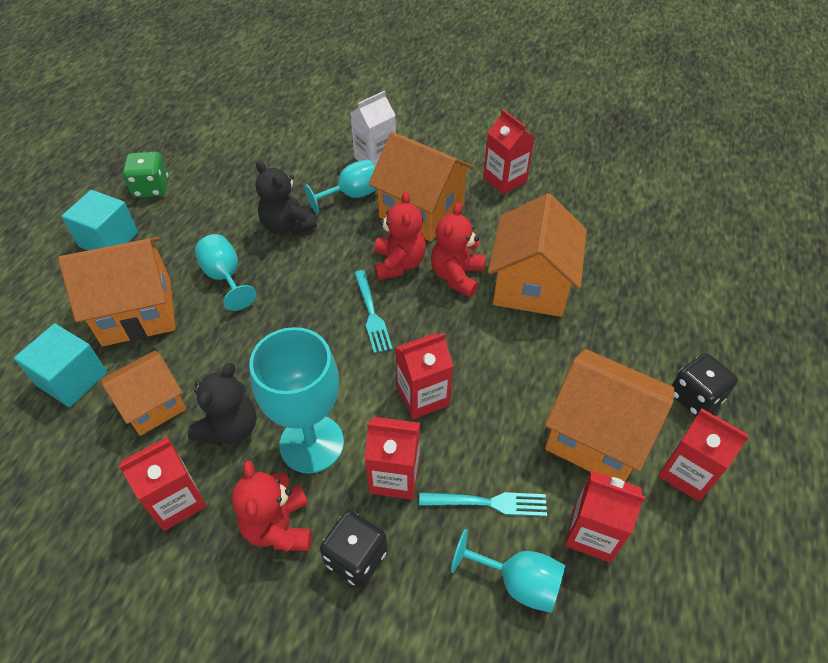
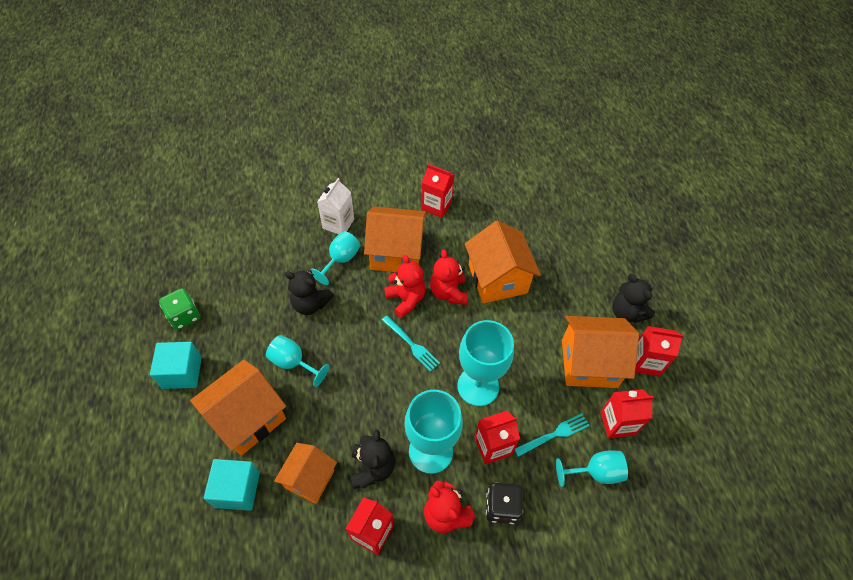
camera: 30 degrees left, 5 degrees up
red carton [395,333,453,419] -> turquoise goblet [457,320,514,406]
black dice [671,353,738,417] -> black teddy bear [612,274,655,323]

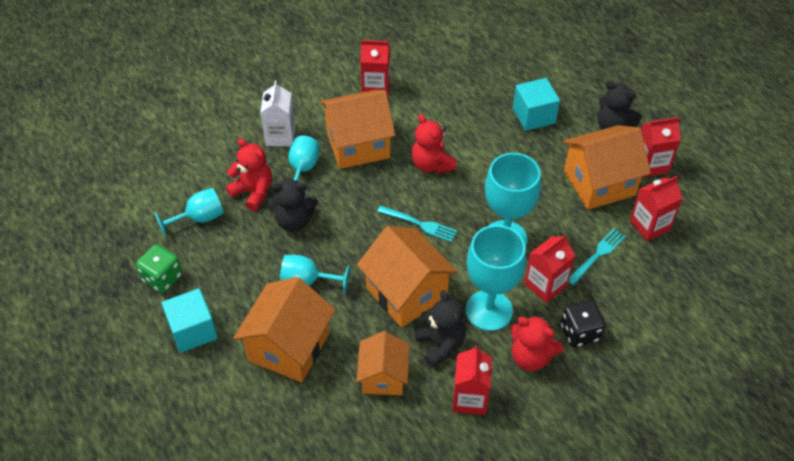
camera: 20 degrees left, 5 degrees down
turquoise cube [204,459,260,511] -> turquoise cube moved to [513,78,560,131]
red teddy bear [384,255,426,318] -> red teddy bear moved to [226,138,272,211]
orange house [465,221,541,303] -> orange house moved to [357,226,458,327]
turquoise goblet [556,450,628,487] -> turquoise goblet moved to [154,188,224,237]

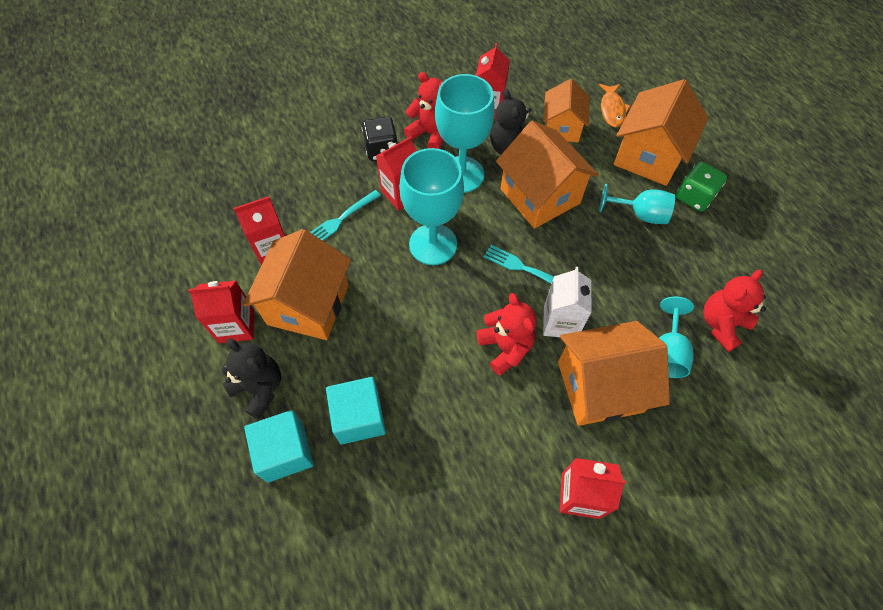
camera: 175 degrees left, 10 degrees up
green dice [136,244,182,293] -> green dice moved to [676,161,727,212]
turquoise goblet [154,188,224,237] -> none
turquoise cube [162,288,218,353] -> turquoise cube moved to [244,410,314,482]
red teddy bear [226,138,272,211] -> red teddy bear turned 90 degrees clockwise [703,270,766,352]
white carton [260,81,295,146] -> white carton moved to [543,267,592,337]
black teddy bear [267,179,318,232] -> none
orange house [563,125,651,210] -> orange house turned 60 degrees counterclockwise [243,229,351,340]
none -> orange fish [599,84,630,128]

